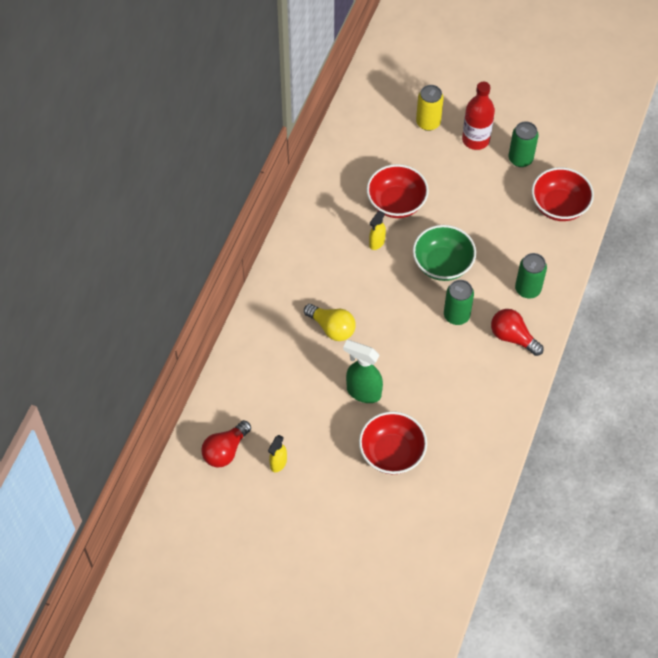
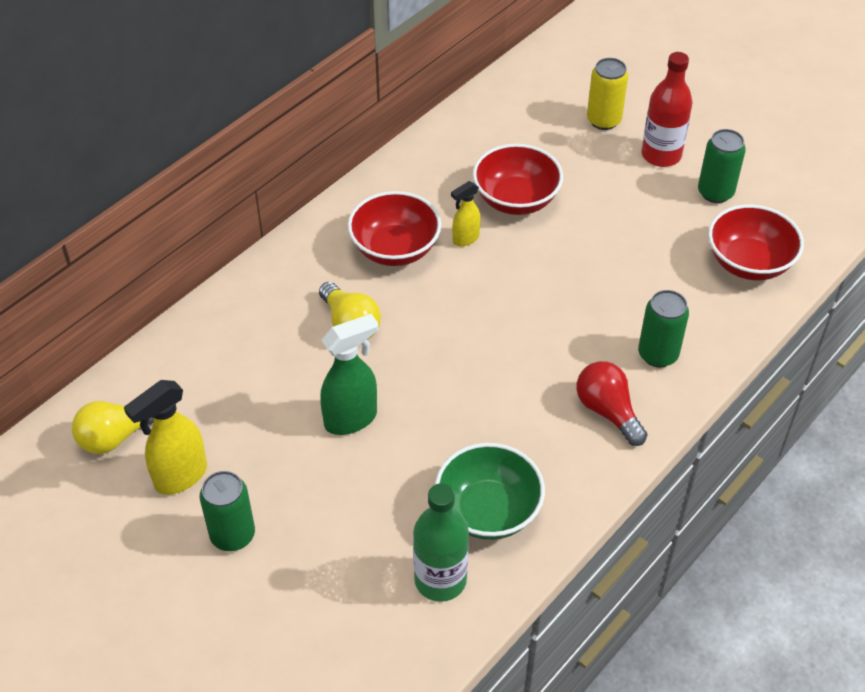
camera: 20 degrees right, 10 degrees down
red light bulb [201,420,251,467] -> yellow light bulb [72,401,154,454]
yellow spray bottle [268,435,287,472] -> yellow spray bottle [124,380,207,495], size x1.68
green spray bottle [343,340,383,403] -> green spray bottle turned 105 degrees clockwise [320,314,379,435]
red bowl [359,411,427,474] -> red bowl moved to [348,191,441,266]
green bowl [413,225,476,281] -> green bowl moved to [435,443,545,540]
green can [444,280,474,325] -> green can moved to [200,471,255,551]
none -> green bottle [413,483,469,602]

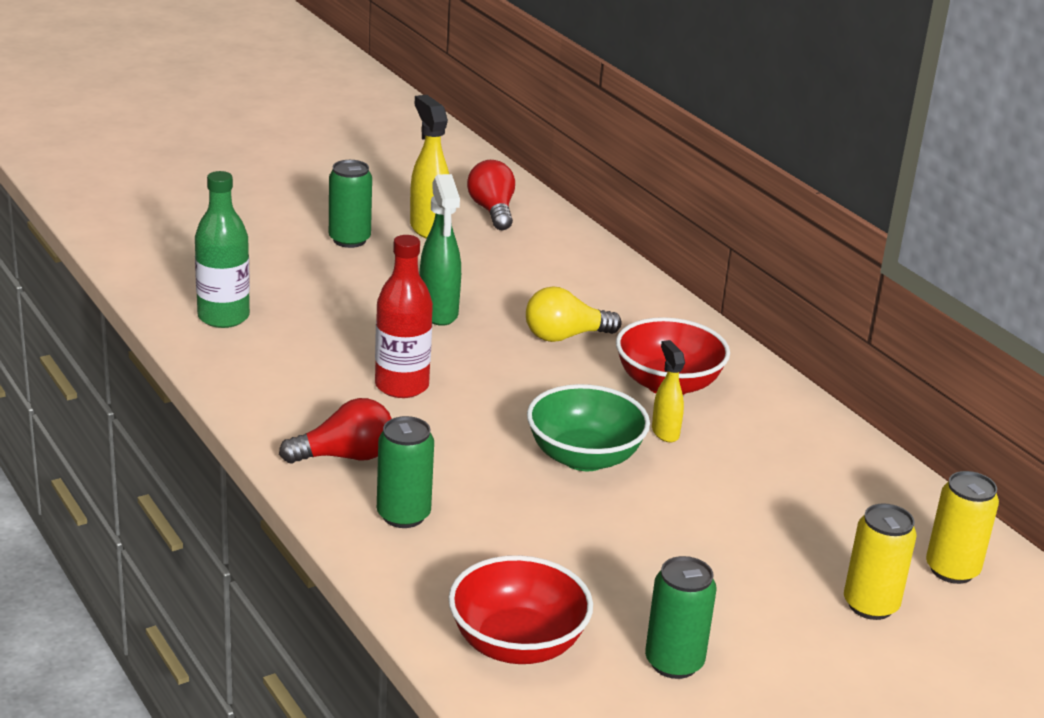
camera: 105 degrees right, 20 degrees down
yellow light bulb [72,401,154,454] -> red light bulb [467,160,515,230]
green bowl [435,443,545,540] -> green bowl moved to [527,384,650,471]
red bowl [473,144,563,215] -> none
red bottle [642,52,692,167] -> red bottle moved to [375,235,433,398]
none -> yellow can [926,471,999,584]

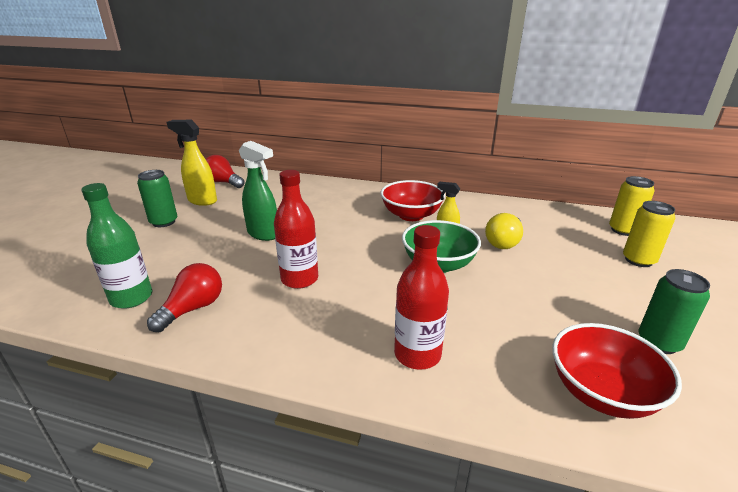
camera: 40 degrees left, 0 degrees up
red light bulb [279,398,392,463] -> red light bulb moved to [147,263,222,332]
green can [377,416,434,528] -> red bottle [394,225,449,370]
yellow light bulb [526,286,622,342] -> yellow light bulb moved to [485,213,523,249]

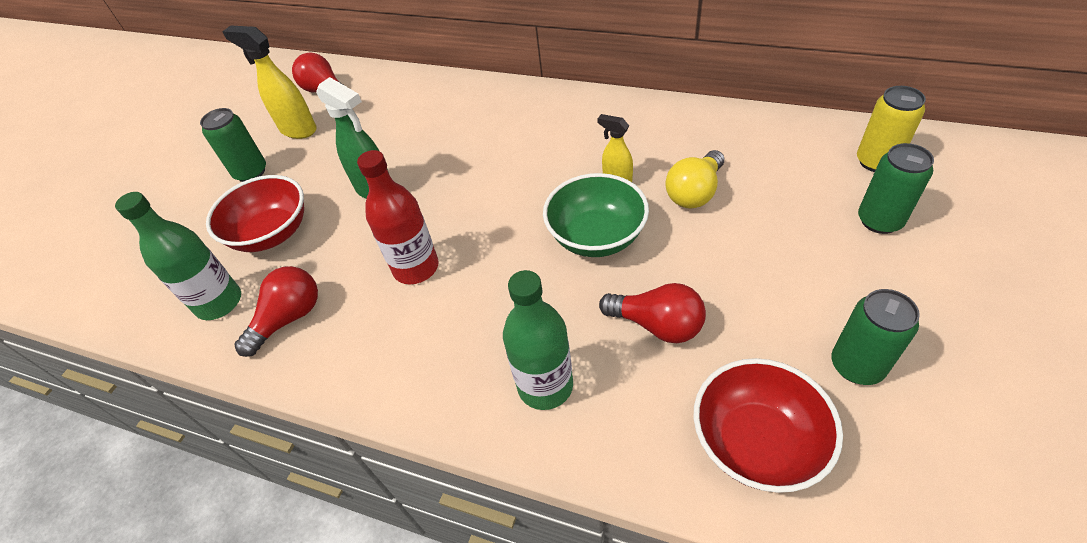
camera: 10 degrees right, 20 degrees up
red bowl [380,180,445,221] -> red bowl moved to [206,175,304,252]
red bottle [394,225,449,370] -> green bottle [503,270,573,410]
yellow can [623,201,675,267] -> green can [858,143,934,234]
none -> red light bulb [599,283,706,343]

